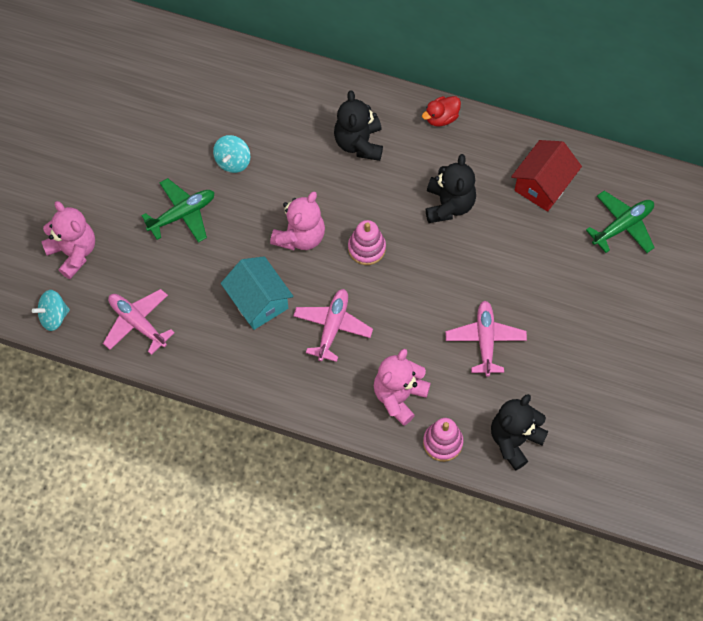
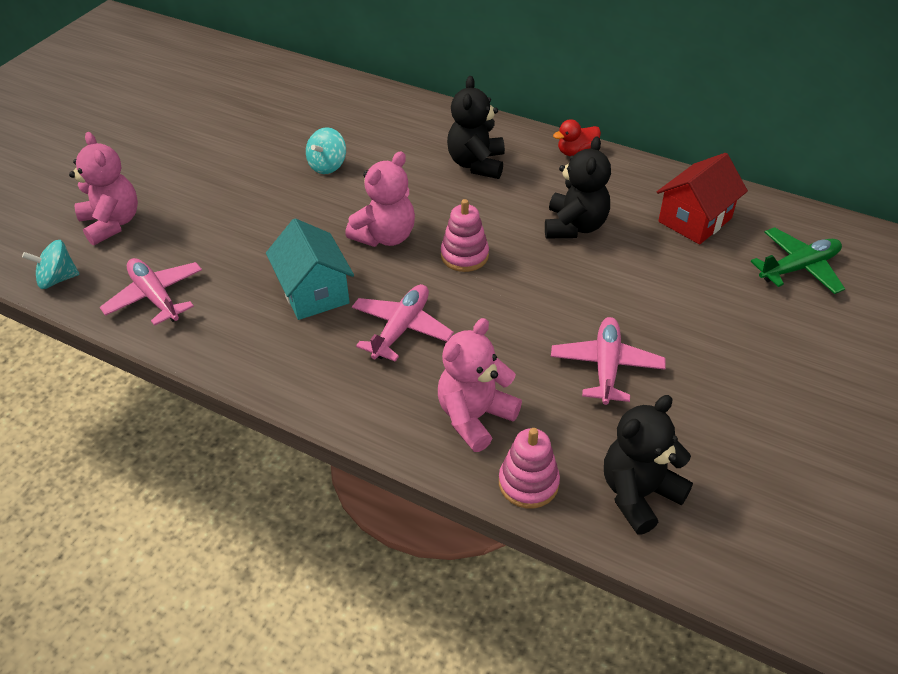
camera: 10 degrees right, 20 degrees down
green plane [141,178,215,243] -> none

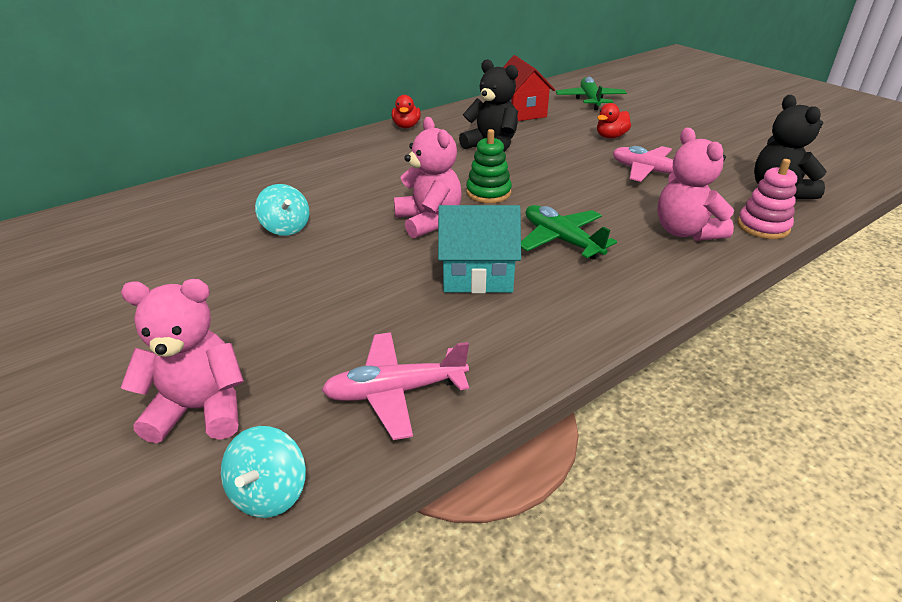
camera: 65 degrees left, 10 degrees down
pink plane [352,284,454,362] -> green plane [521,205,617,259]
pink stacking toy [441,199,489,272] -> green stacking toy [466,129,512,203]
black teddy bear [447,76,505,179] -> none
none -> red duck [597,103,631,138]

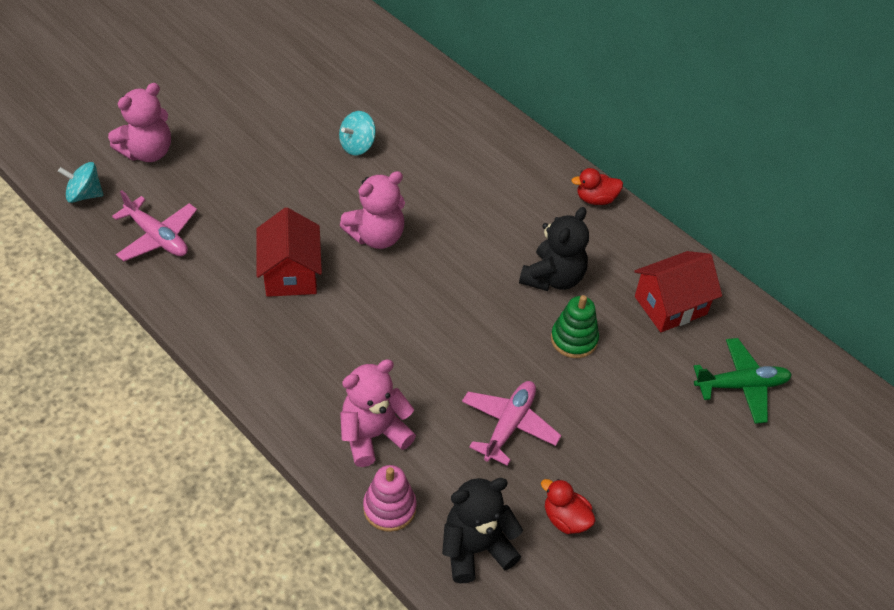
camera: 80 degrees right, 15 degrees up
pink teddy bear [121,279,244,443] -> pink teddy bear turned 60 degrees clockwise [108,83,171,162]
pink plane [322,332,469,440] -> pink plane turned 150 degrees clockwise [112,190,197,261]
turquoise house [438,205,521,293] -> red house [256,207,322,297]
green stacking toy [466,129,512,203] -> green stacking toy moved to [551,295,599,358]
green plane [521,205,617,259] -> none
red duck [597,103,631,138] -> red duck moved to [541,479,596,534]

